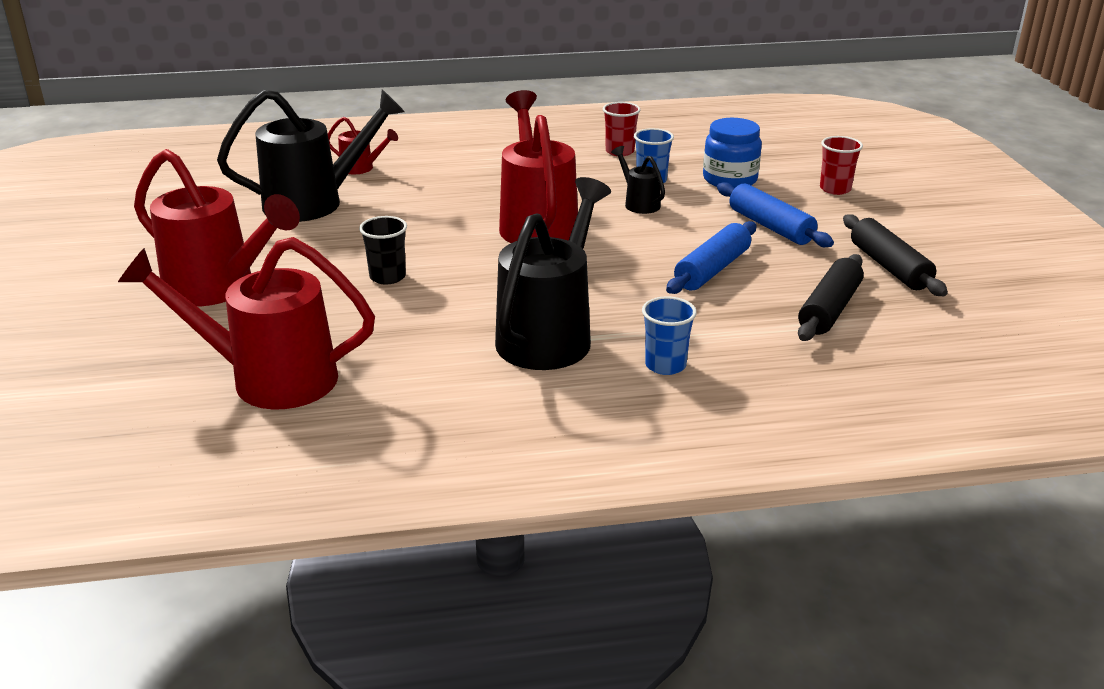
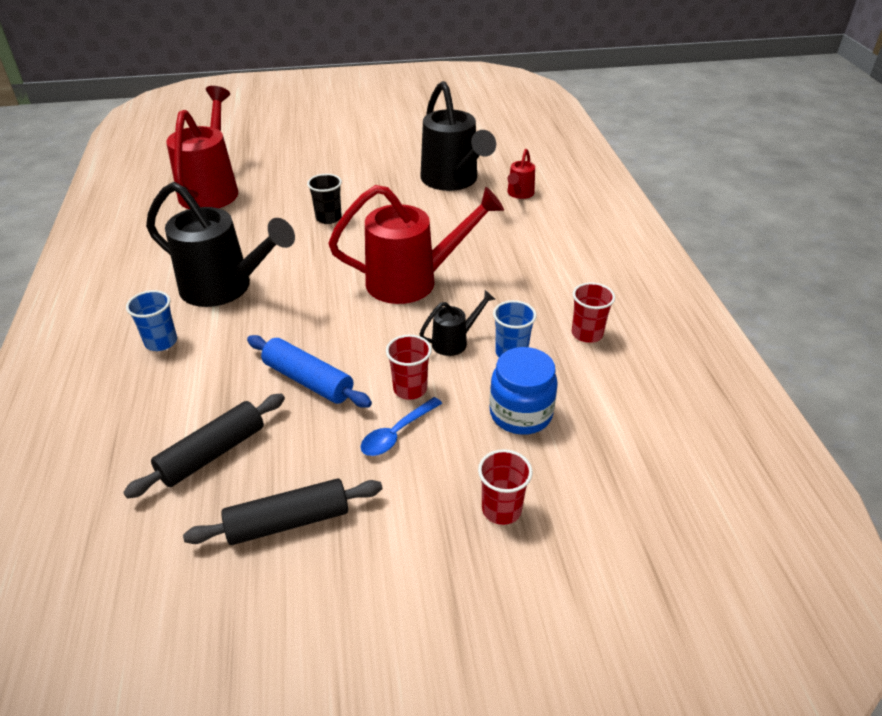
camera: 90 degrees right, 10 degrees up
red watering can [134,149,300,306] -> none
blue rolling pin [717,182,834,247] -> blue spoon [360,397,442,456]
black rolling pin [798,254,864,341] -> black rolling pin turned 75 degrees counterclockwise [123,393,285,499]
none -> red cup [386,335,432,400]

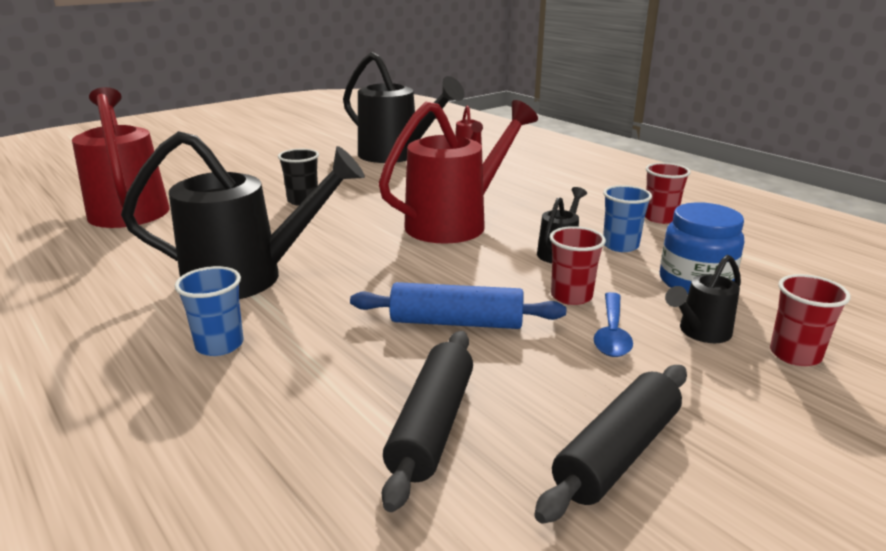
camera: 30 degrees left, 15 degrees down
none -> black watering can [665,255,741,343]

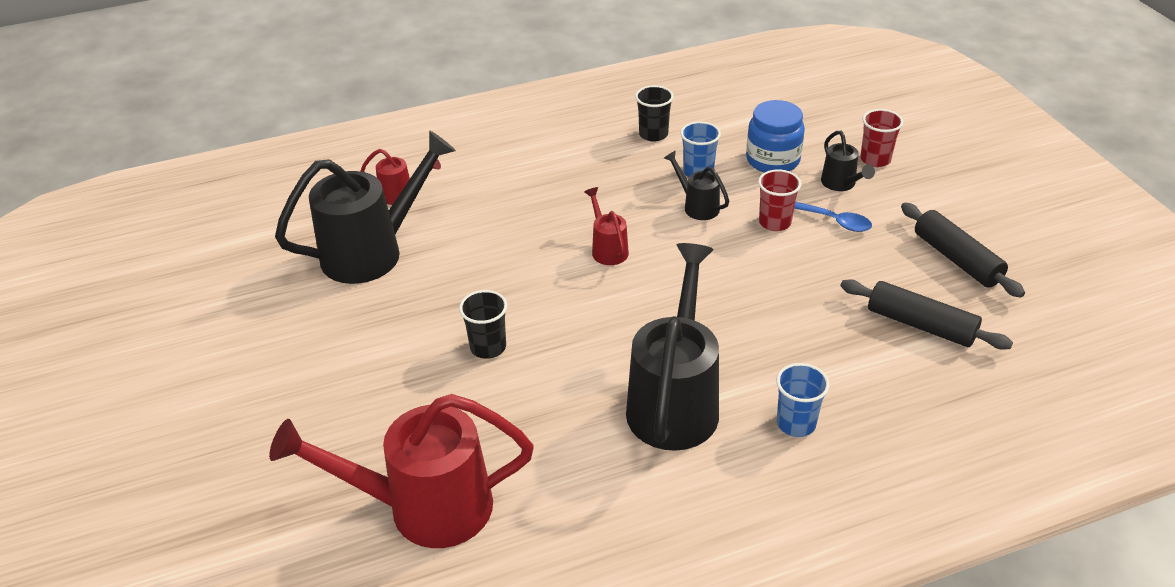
camera: 70 degrees left, 15 degrees up
blue rolling pin [350,282,566,329] -> none
red watering can [379,100,538,244] -> red watering can [585,187,629,265], size x0.46
red cup [645,163,691,224] -> black cup [635,85,674,142]

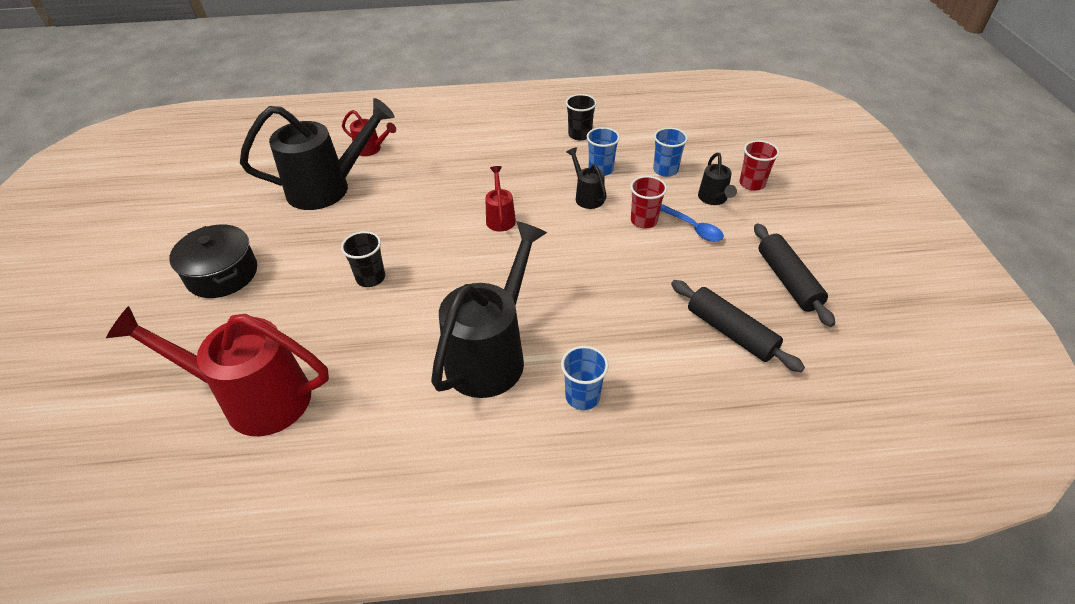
camera: 15 degrees right, 5 degrees up
blue jar [746,100,805,173] -> blue cup [653,127,688,177]
none -> black pot [169,225,257,298]

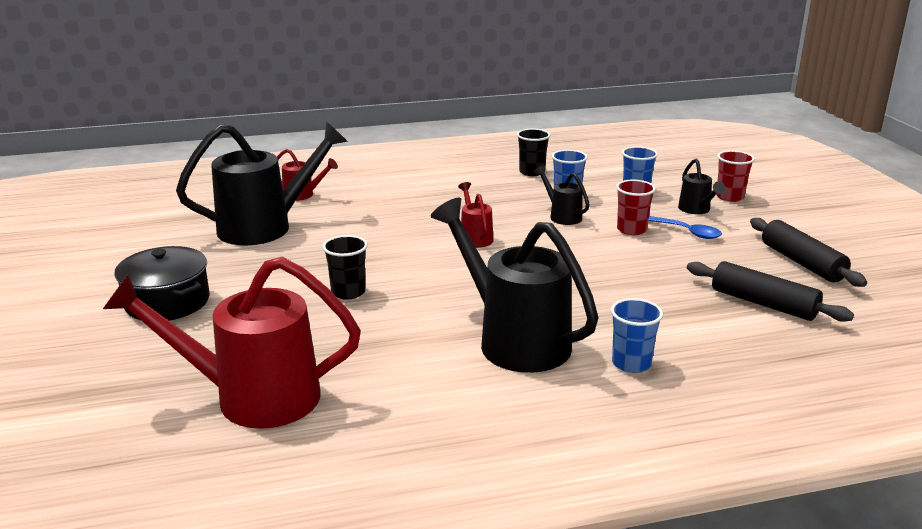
camera: 10 degrees left, 20 degrees down
black watering can [431,221,547,398] -> black watering can turned 60 degrees counterclockwise [431,198,599,373]

